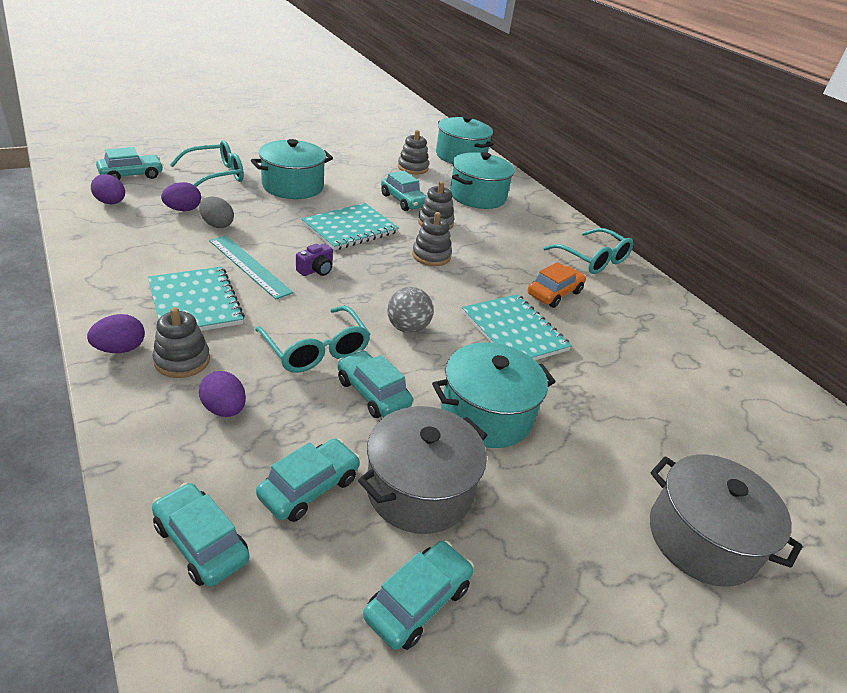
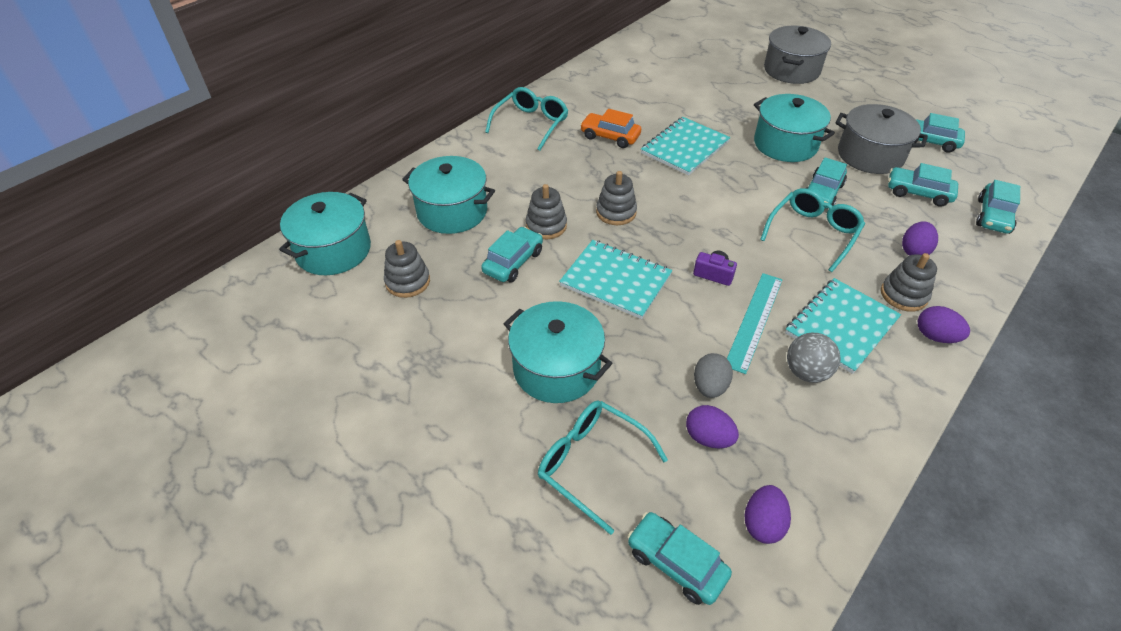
camera: 105 degrees left, 10 degrees up
grey ball [387,287,433,333] -> grey ball moved to [787,333,841,383]

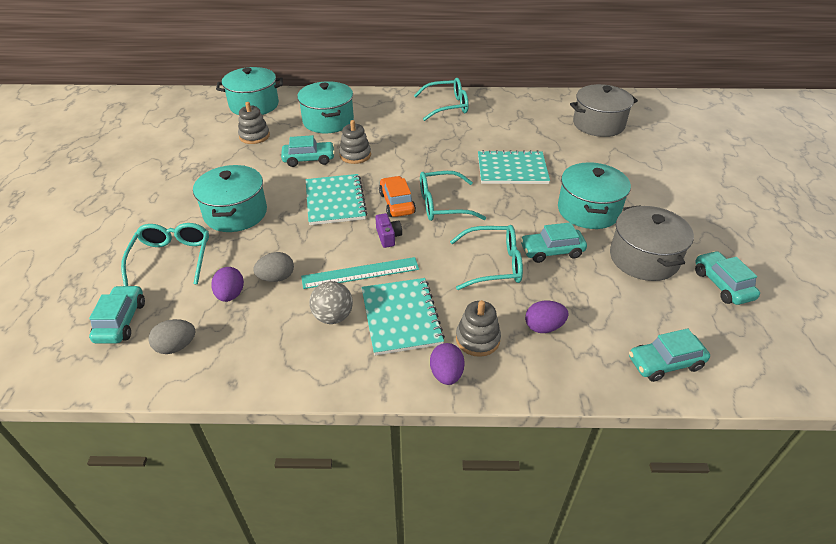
camera: 50 degrees right, 5 degrees down
orange car [580,109,641,148] -> orange car moved to [379,176,416,217]
grey stacking toy [596,171,637,225] -> none
purple egg [744,485,791,544] -> grey egg [149,319,196,354]
grey pot [764,25,831,84] -> grey pot moved to [570,84,638,137]
turquoise notebook [785,278,901,374] -> turquoise notebook turned 75 degrees clockwise [361,278,445,355]
turquoise car [888,163,958,207] -> none
none -> turquoise glasses [420,171,486,221]

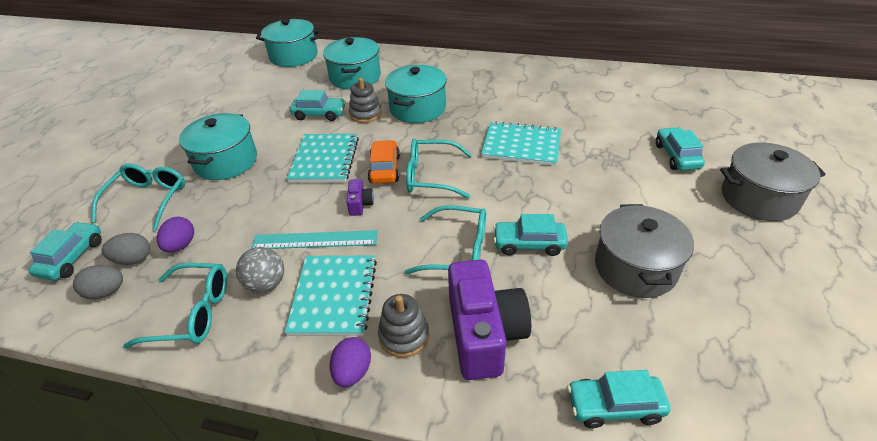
camera: 15 degrees right, 0 degrees up
grey stacking toy [238,102,270,144] -> none
grey egg [253,252,294,282] -> grey egg moved to [102,233,150,265]
turquoise glasses [414,78,469,121] -> turquoise glasses moved to [123,263,227,348]
purple egg [525,301,569,333] -> purple camera [448,259,531,380]
turquoise pot [558,162,631,229] -> turquoise pot moved to [385,65,447,123]
grey pot [570,84,638,137] -> grey pot moved to [720,142,826,221]
turquoise car [695,251,760,305] -> turquoise car moved to [656,127,705,171]

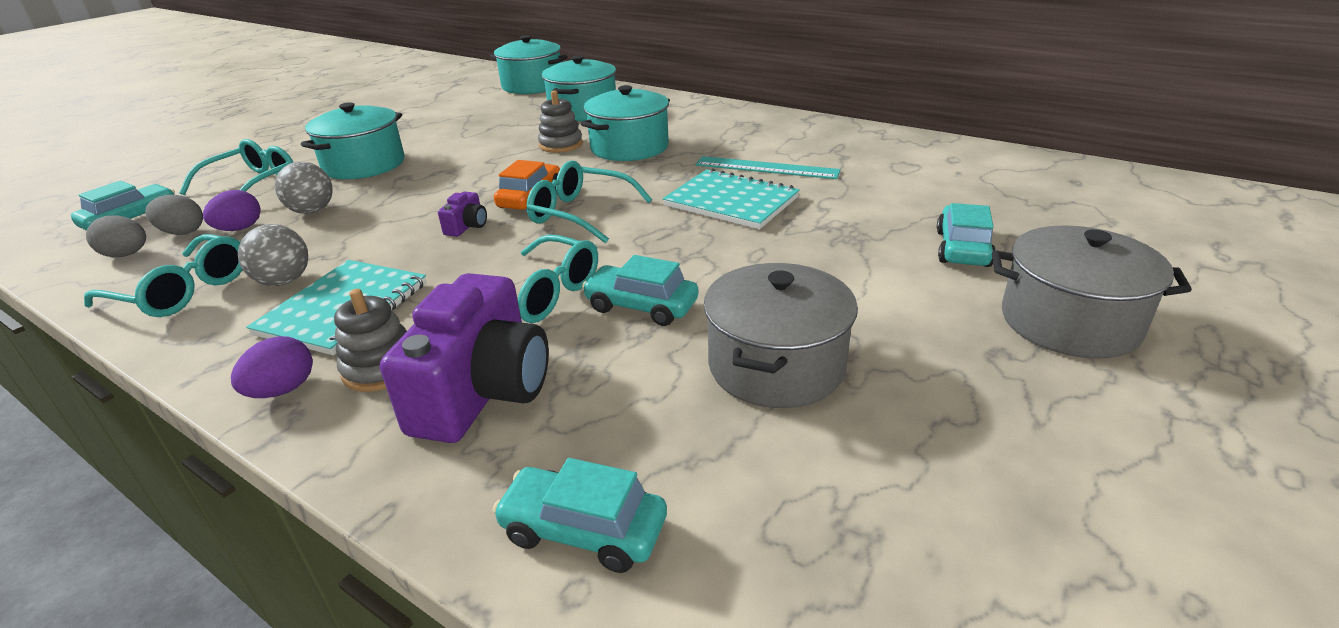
camera: 20 degrees right, 10 degrees down
turquoise ruler [251,230,377,249] -> turquoise ruler moved to [696,156,841,179]
turquoise notebook [287,134,359,182] -> none
turquoise car [290,90,346,121] -> none
none -> grey ball [275,162,333,214]

